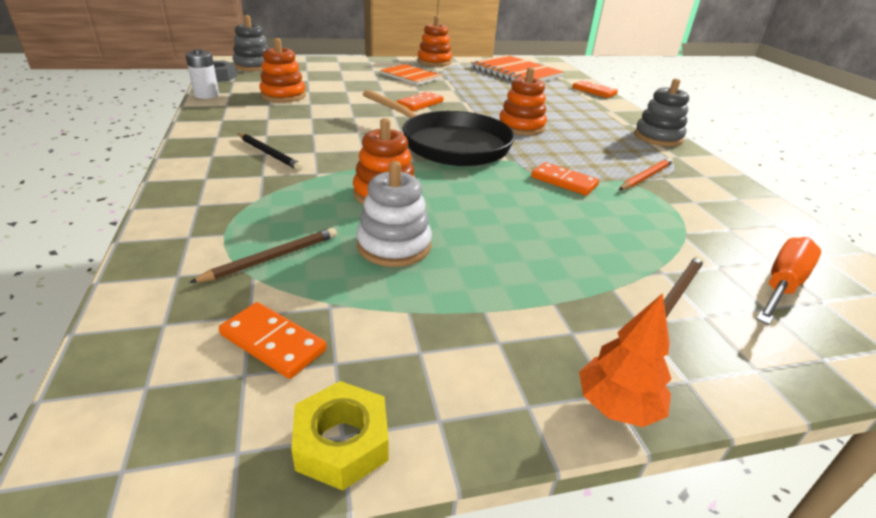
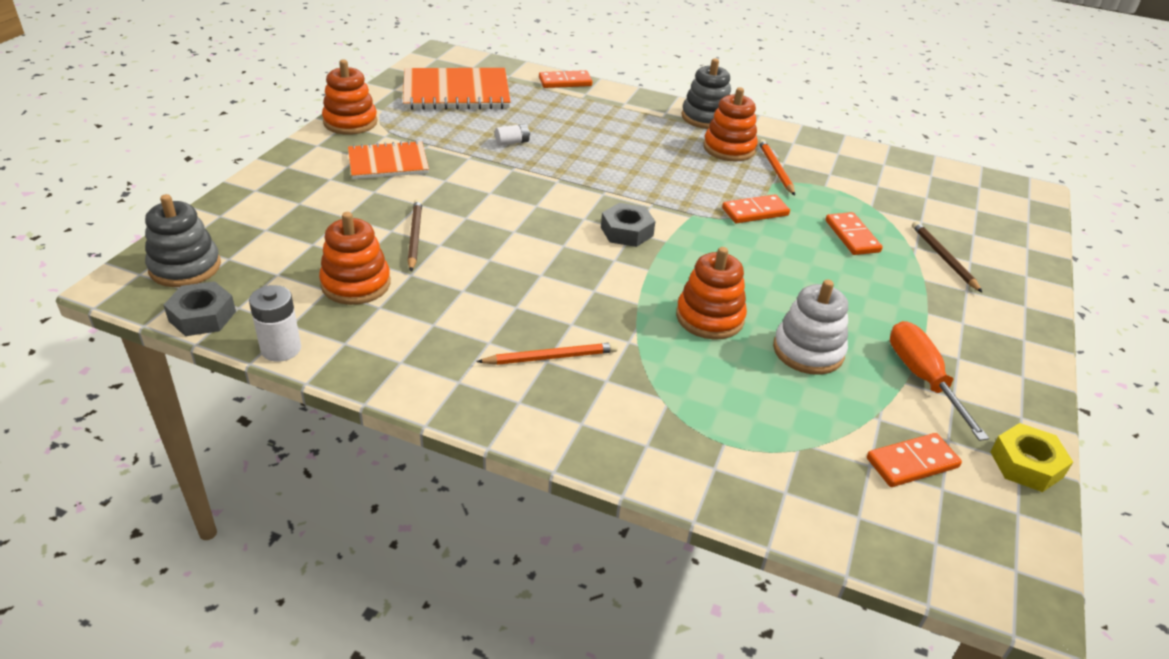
camera: 55 degrees left, 5 degrees up
brown pencil [189,228,337,283] -> brown pencil moved to [408,199,422,271]
black pencil [238,133,303,171] -> orange pencil [476,342,618,365]
black pan [362,90,515,166] -> grey nut [601,203,655,247]
orange domino [397,91,443,111] -> orange domino moved to [826,212,883,255]
orange stacking toy [499,67,547,136] -> orange stacking toy moved to [703,87,758,162]
orange tree [579,293,672,427] -> none
orange screwdriver [756,237,821,325] -> orange screwdriver moved to [890,321,989,441]
none -> white battery [495,124,530,146]

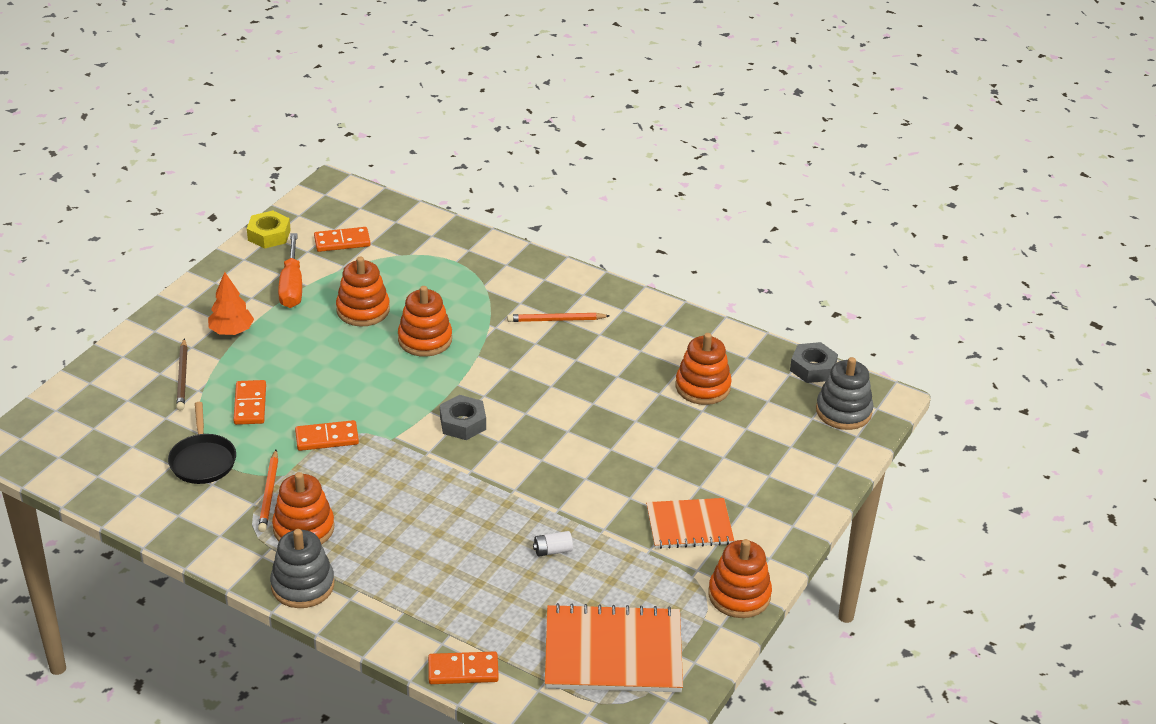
camera: 170 degrees left, 0 degrees up
white battery [249,285,301,362] -> none
brown pencil [408,199,422,271] -> none
white stacking toy [773,280,848,375] -> orange stacking toy [336,257,390,326]
none -> black pan [168,402,236,484]
none -> orange tree [208,272,254,335]

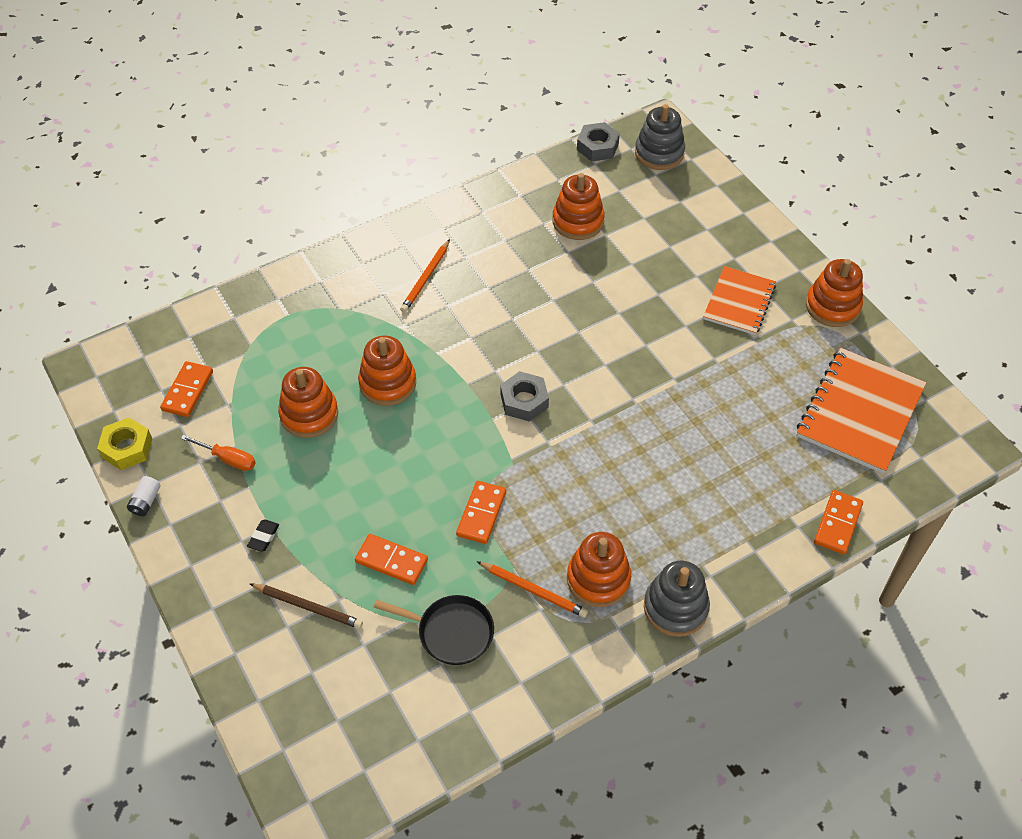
camera: 60 degrees left, 15 degrees up
orange tree [208,272,254,335] -> black eraser [247,519,279,552]
orange screwdriver [278,233,302,308] -> orange screwdriver [181,434,256,471], size x0.64
white battery [533,531,573,556] -> white battery moved to [127,476,161,516]

